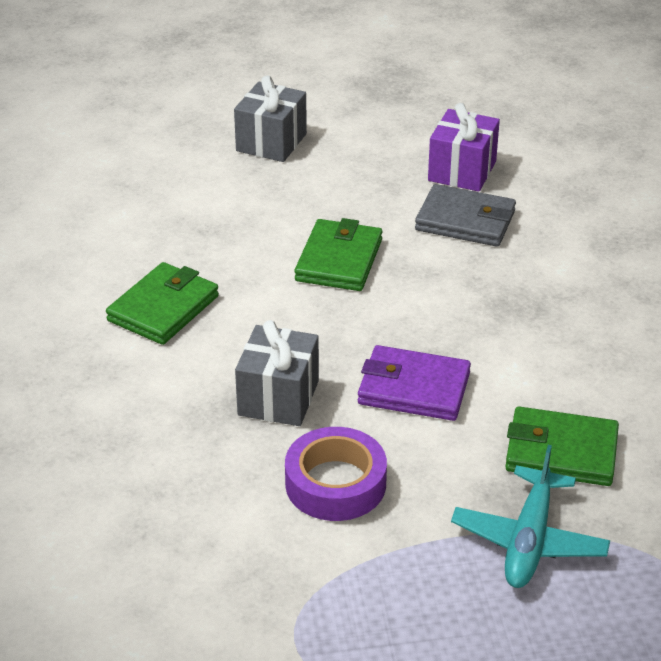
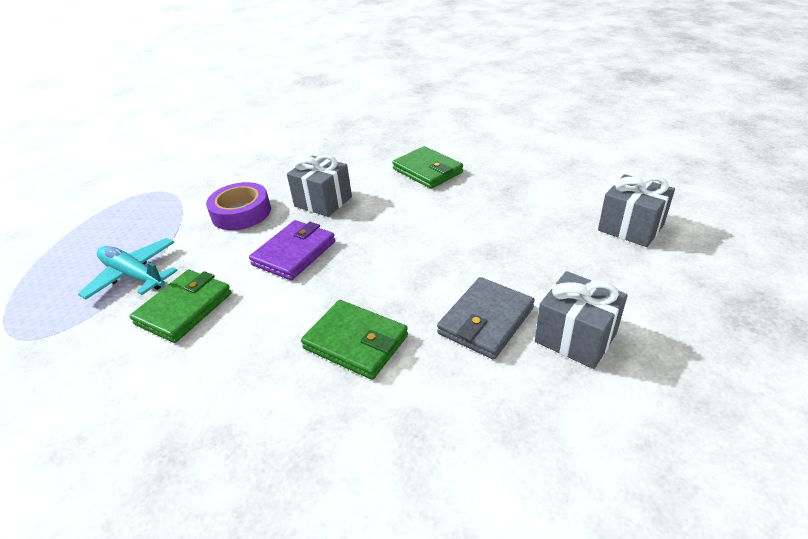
camera: 110 degrees right, 0 degrees up
green wallet [295,218,382,291] -> green wallet moved to [301,300,408,380]
purple gift [428,103,500,192] -> grey gift [535,271,628,369]

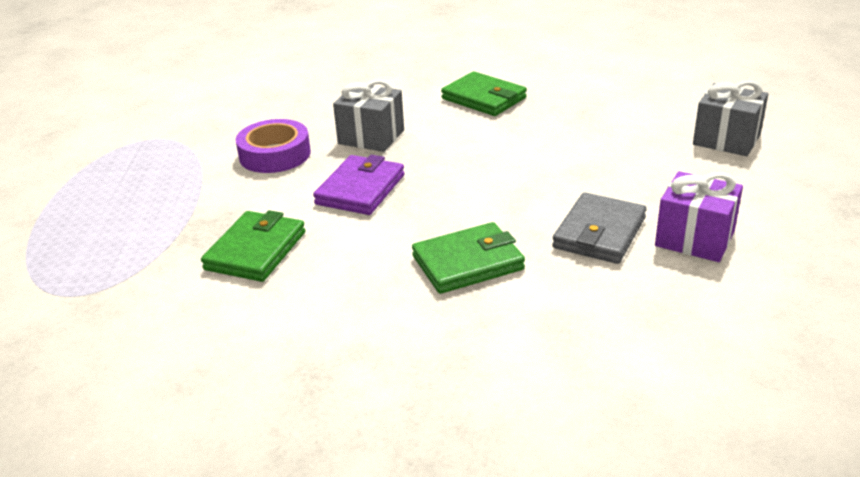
camera: 10 degrees left, 5 degrees down
turquoise plane [78,238,178,300] -> none
green wallet [301,300,408,380] -> green wallet turned 45 degrees counterclockwise [412,222,525,294]
grey gift [535,271,628,369] -> purple gift [655,171,743,262]

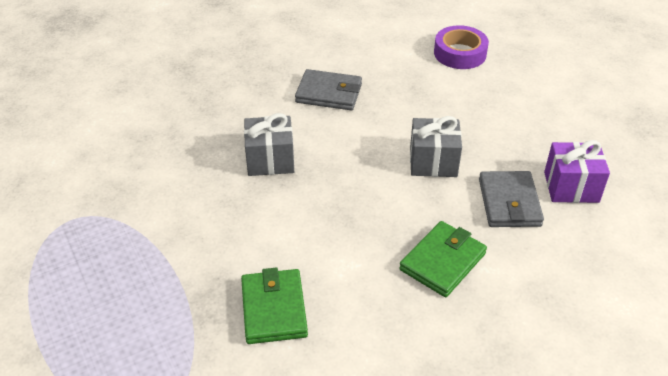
camera: 30 degrees left, 10 degrees up
purple tape [236,119,311,173] -> purple tape moved to [434,25,489,69]
purple wallet [313,155,405,215] -> none
green wallet [441,71,527,116] -> grey wallet [295,69,362,110]
grey gift [693,80,768,156] -> grey gift moved to [410,116,462,177]

